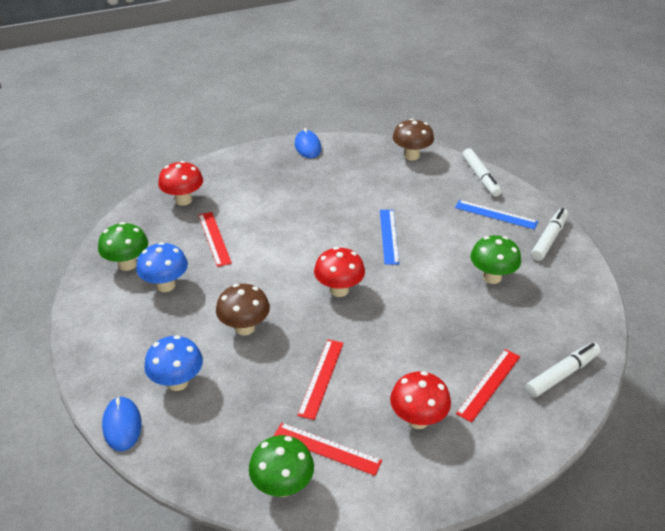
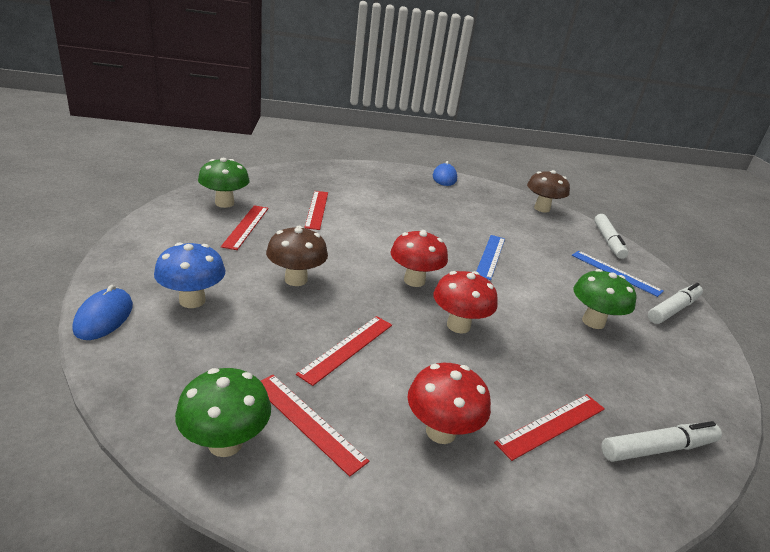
camera: 15 degrees right, 10 degrees down
blue mushroom [136,242,188,292] -> red ruler [221,205,269,250]
red mushroom [158,161,203,206] -> red mushroom moved to [433,271,498,334]

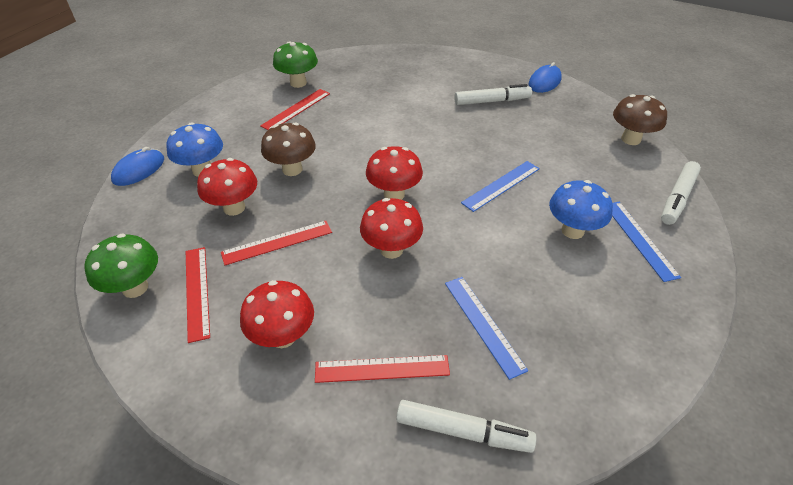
camera: 35 degrees right, 15 degrees up
red ruler [304,191,328,230] -> none
green mushroom [573,269,636,329] -> none
white marker [648,283,703,324] -> white marker moved to [455,84,532,105]
none -> red mushroom [197,158,257,216]
none -> blue ruler [445,277,528,380]
none -> blue mushroom [549,180,613,239]

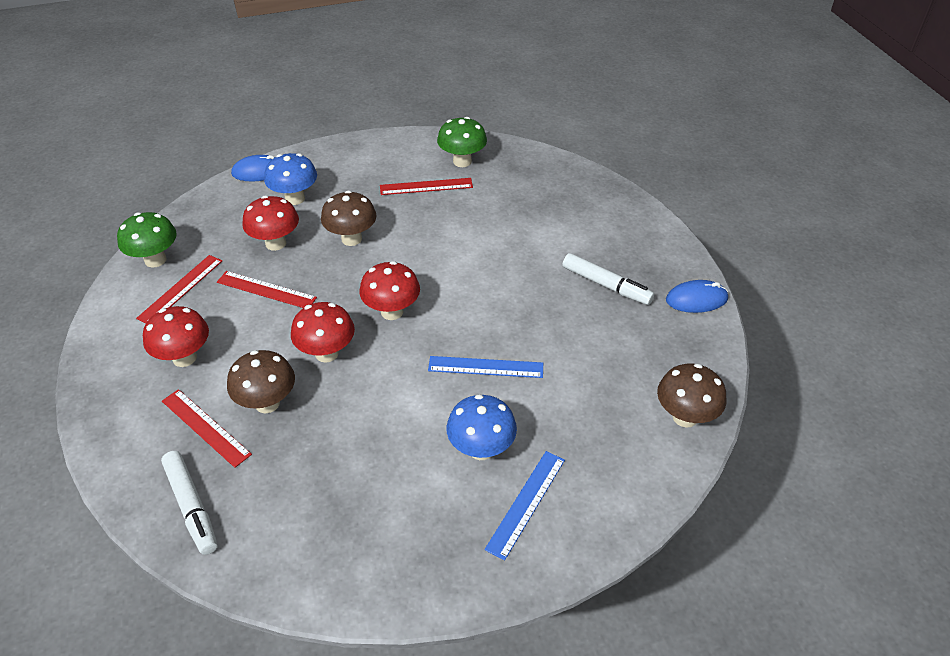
camera: 45 degrees right, 0 degrees up
blue ruler [445,277,528,380] -> none
white marker [661,161,701,225] -> none
none -> brown mushroom [227,350,295,413]

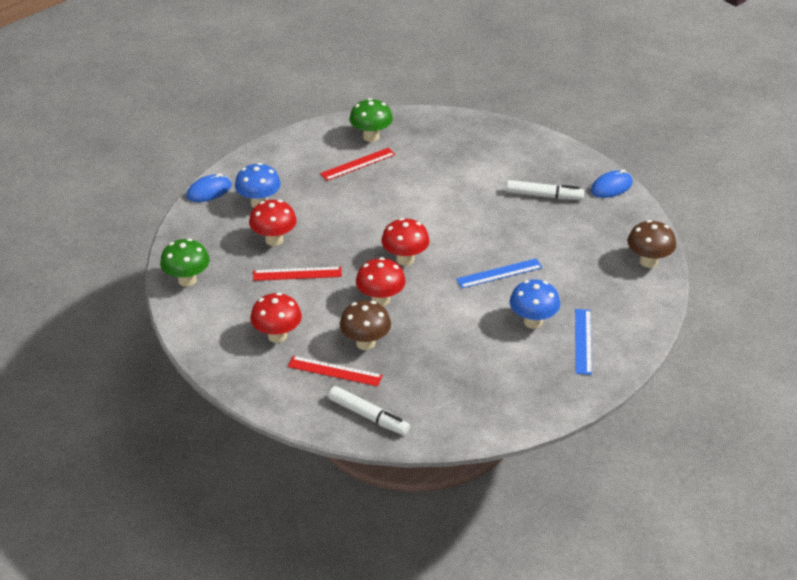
camera: 25 degrees left, 5 degrees down
red ruler [136,255,222,323] -> none
brown mushroom [321,191,376,246] -> none

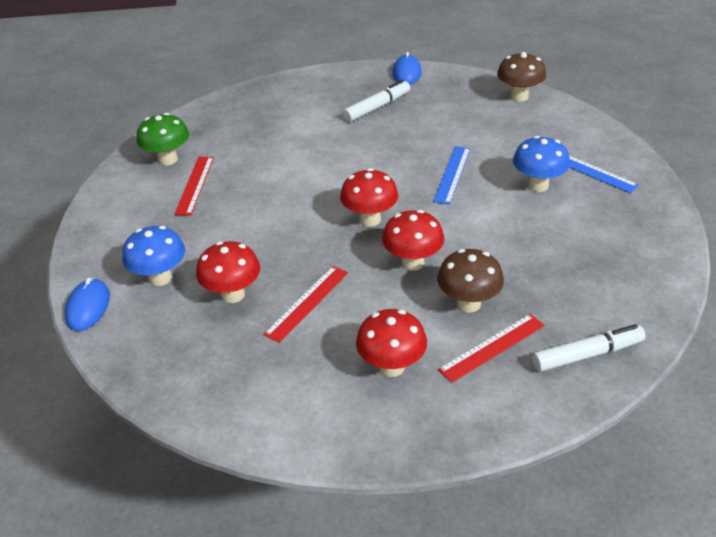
camera: 50 degrees left, 0 degrees up
green mushroom [160,238,210,287] -> none

